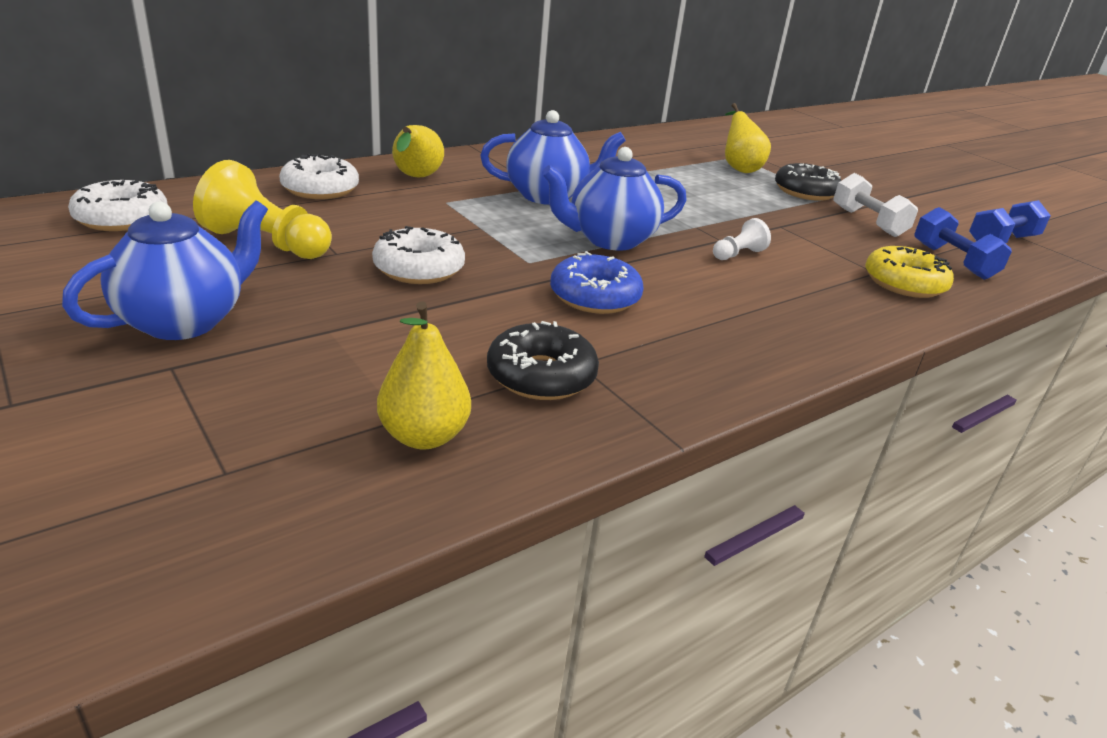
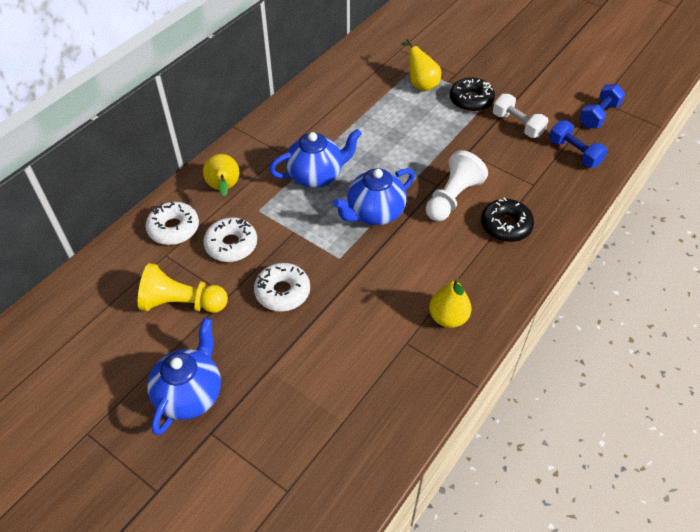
camera: 15 degrees left, 20 degrees up
white donut [68,180,168,231] -> white donut moved to [203,217,257,262]
yellow pear [377,302,471,449] -> yellow pear moved to [429,278,471,328]
black donut [487,321,599,400] -> black donut moved to [481,197,534,242]
blue donut [550,251,644,314] -> none
white pawn [713,218,771,260] -> white pawn [426,150,488,222], size x1.95
yellow donut [865,246,954,298] -> none

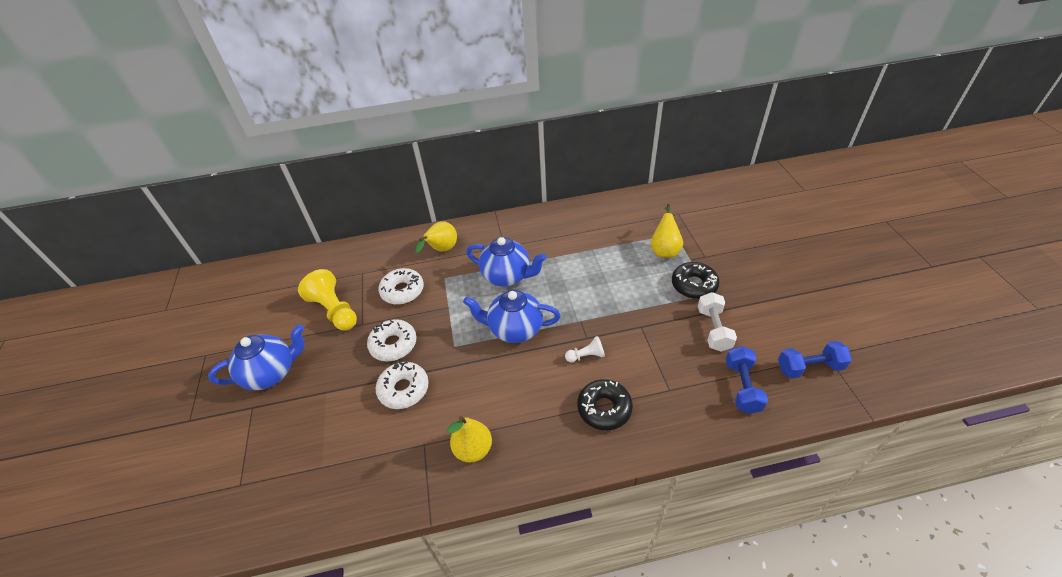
camera: 45 degrees right, 5 degrees down
white donut [146,202,199,245] -> white donut moved to [376,362,429,409]
white pawn [426,150,488,222] -> white pawn [565,336,605,362], size x0.51

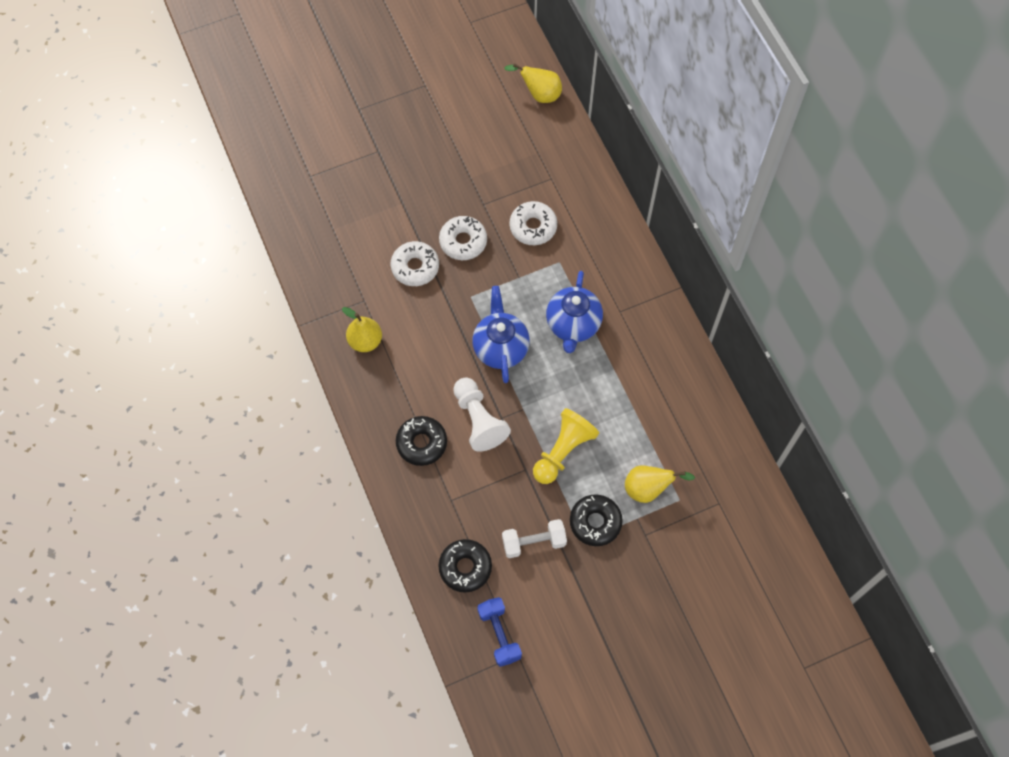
camera: 75 degrees right, 20 degrees up
blue teapot [208,324,305,390] -> none
yellow pawn [298,269,357,331] -> yellow pawn moved to [533,408,599,484]
yellow pear [415,221,457,253] -> yellow pear moved to [504,63,562,103]
white pawn [565,336,605,362] -> white pawn [453,377,511,452], size x1.95
blue dumbbell [725,346,768,414] -> black donut [438,539,492,593]

